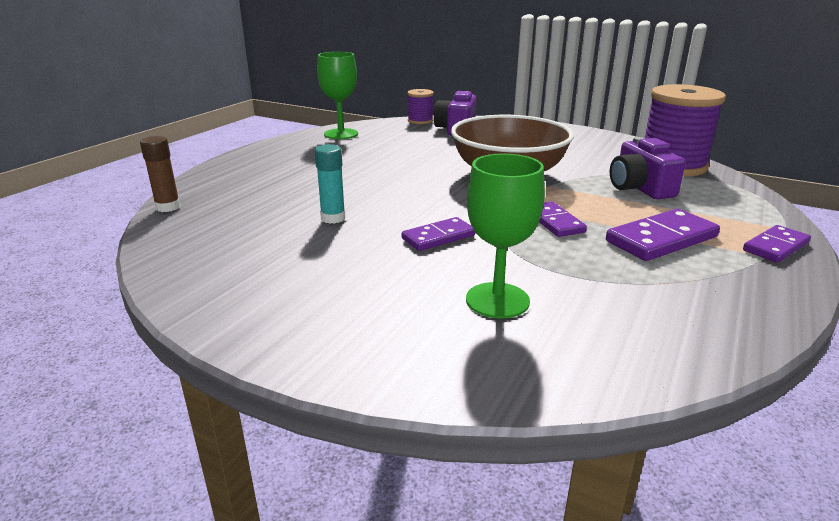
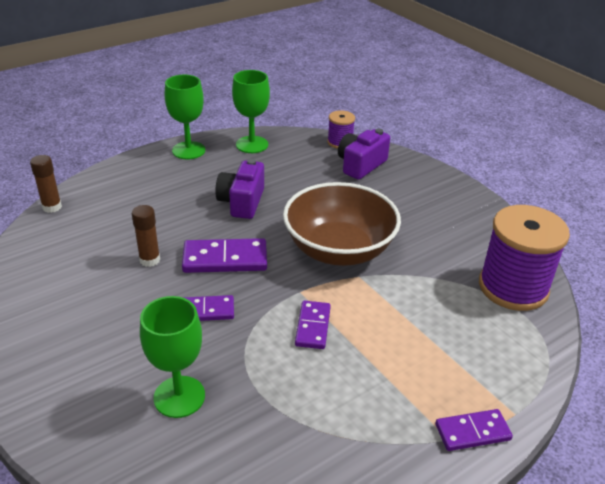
camera: 25 degrees right, 10 degrees up
turquoise glue stick [315,144,345,224] -> brown glue stick [132,205,160,267]
purple domino [606,209,720,261] -> purple domino moved to [182,238,267,273]
purple camera [610,137,686,199] -> purple camera moved to [215,159,264,219]
none -> green goblet [165,75,205,159]

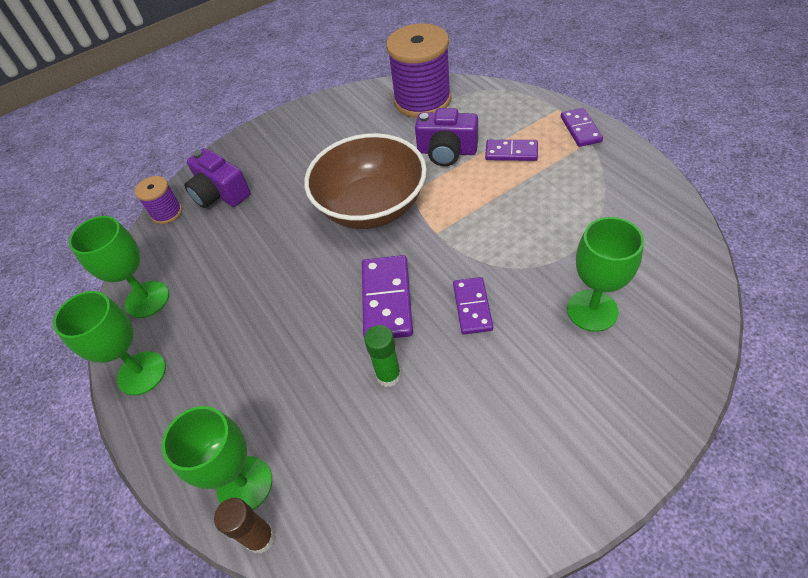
camera: 80 degrees left, 15 degrees up
brown glue stick [132,205,160,267] -> green glue stick [364,325,401,387]
purple camera [215,159,264,219] -> purple camera moved to [415,108,478,166]
purple domino [295,301,331,349] -> purple domino moved to [485,140,538,161]
none -> green goblet [162,406,272,510]

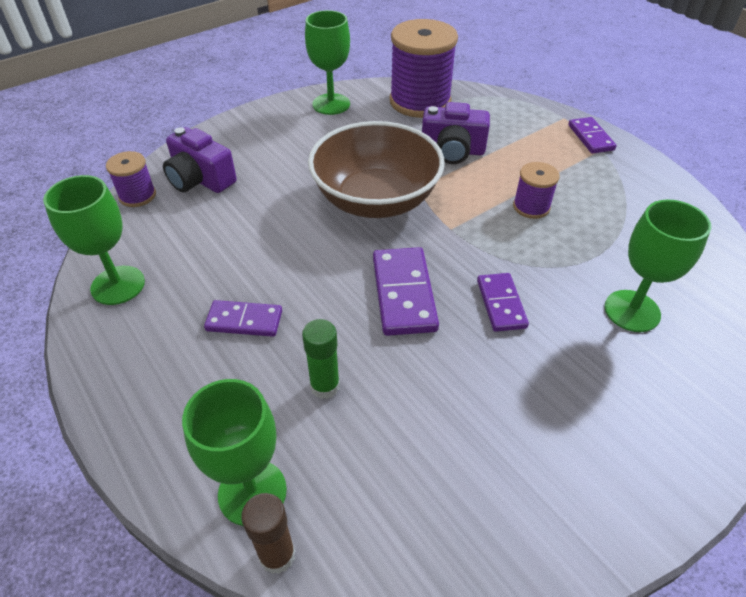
camera: 10 degrees left, 5 degrees down
green goblet [53,291,166,395] -> green goblet moved to [305,10,350,115]
green glue stick [364,325,401,387] -> green glue stick moved to [302,319,340,399]
purple domino [485,140,538,161] -> purple domino moved to [204,300,282,337]
none -> purple spool [513,162,560,219]

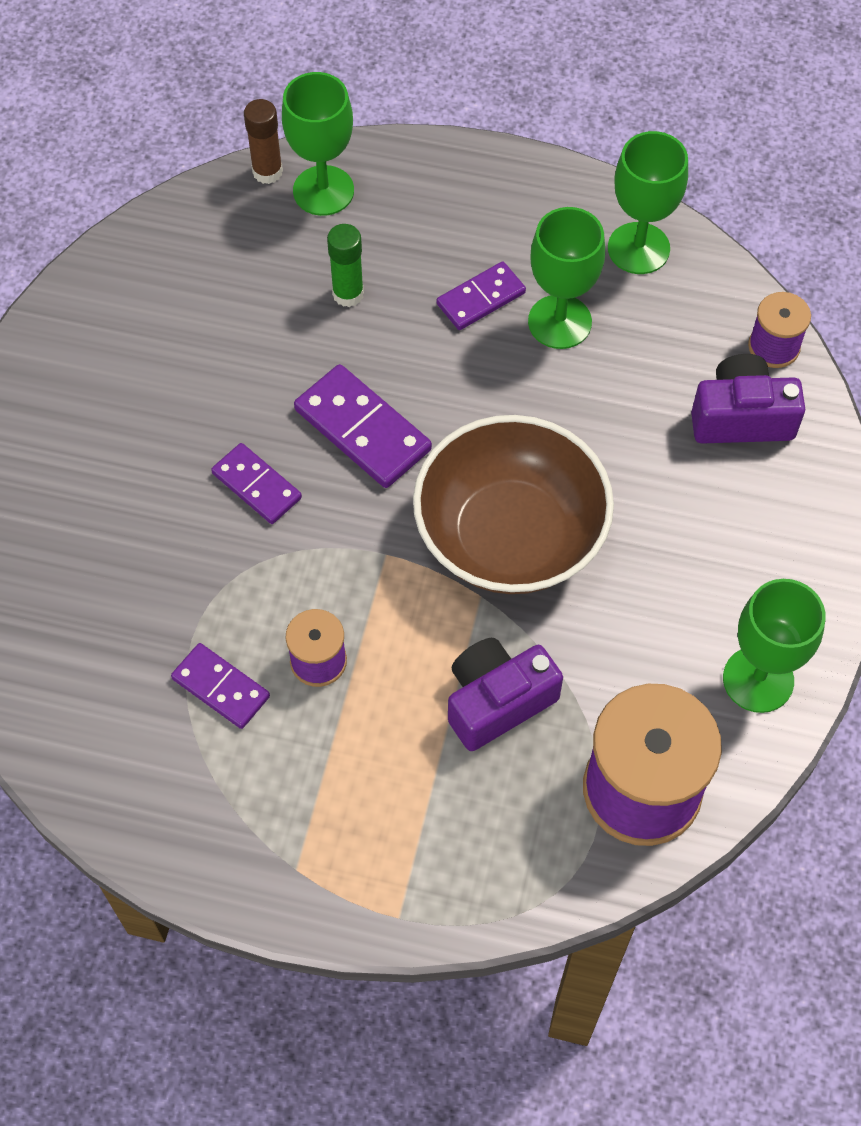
camera: 140 degrees right, 15 degrees up
purple domino [568,117,617,154] -> purple domino moved to [171,643,270,729]
green goblet [605,199,711,332] -> green goblet moved to [528,207,605,349]

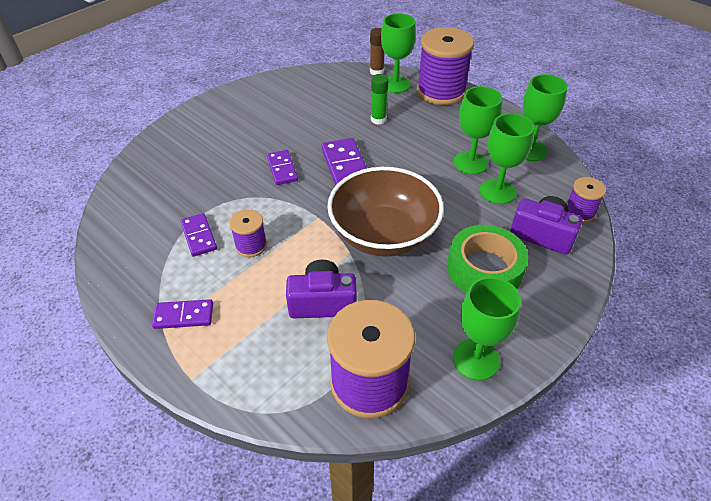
camera: 30 degrees right, 15 degrees down
purple domino [437,261,526,330] -> purple domino moved to [152,299,213,329]
none -> purple spool [417,27,474,105]
none -> green tape [447,225,528,293]
none -> green goblet [480,113,534,204]

